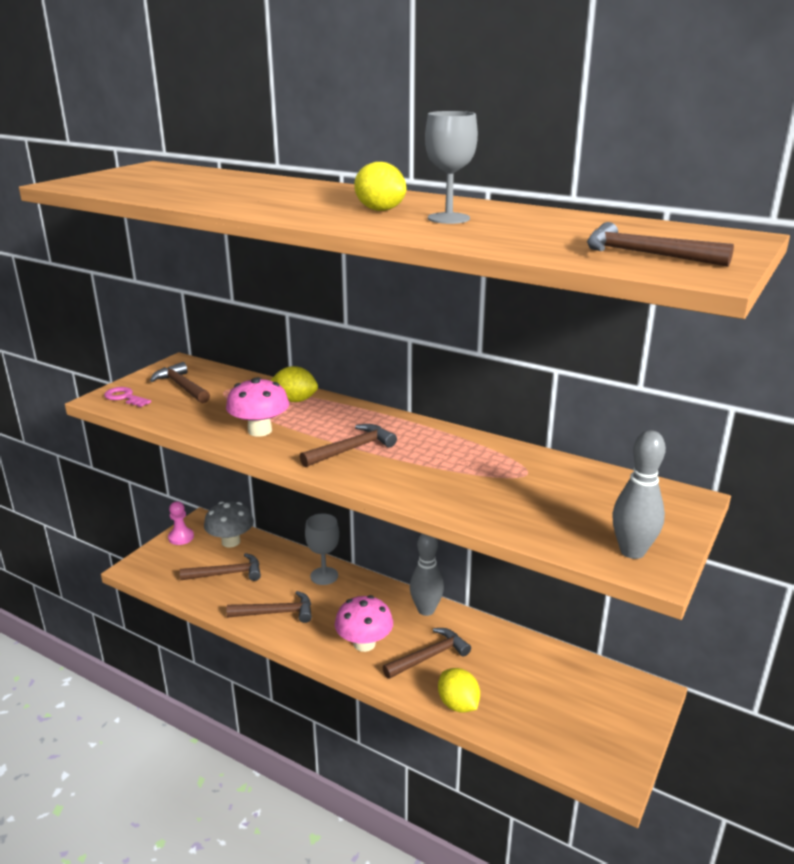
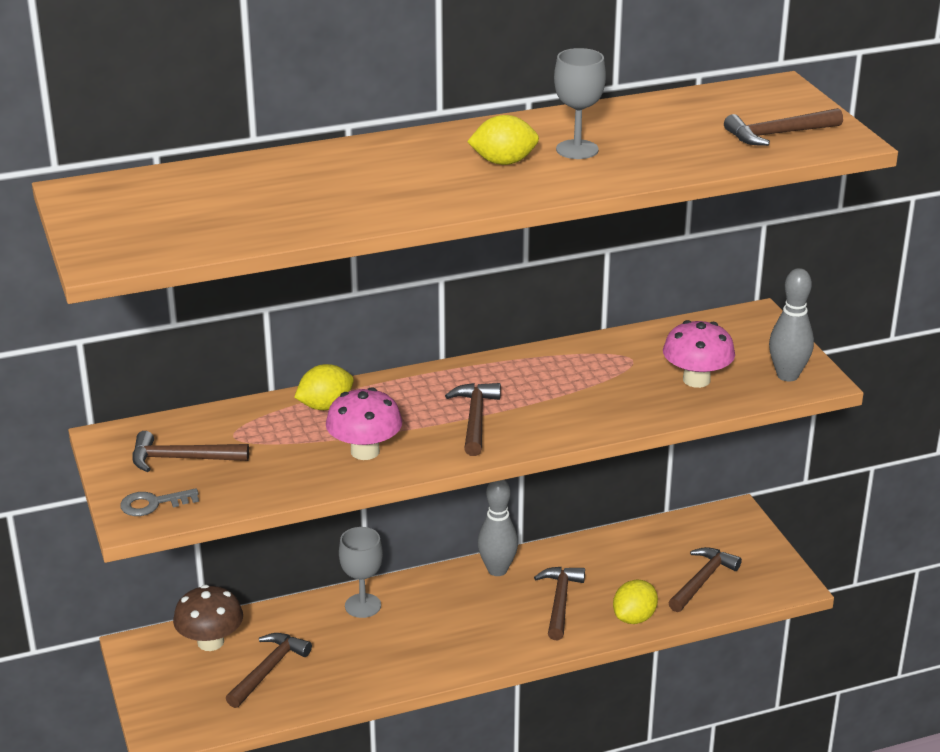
camera: 50 degrees left, 5 degrees up
pink key [104,387,151,407] -> grey key [120,488,199,516]
pink pawn [168,501,194,545] -> none
grey mushroom [204,502,254,548] -> brown mushroom [173,585,243,651]
brown hammer [227,591,312,623] -> brown hammer moved to [668,547,742,612]
pink mushroom [335,595,393,652] -> pink mushroom moved to [663,320,735,388]
yellow lemon [438,668,480,713] -> yellow lemon turned 60 degrees counterclockwise [613,580,658,624]

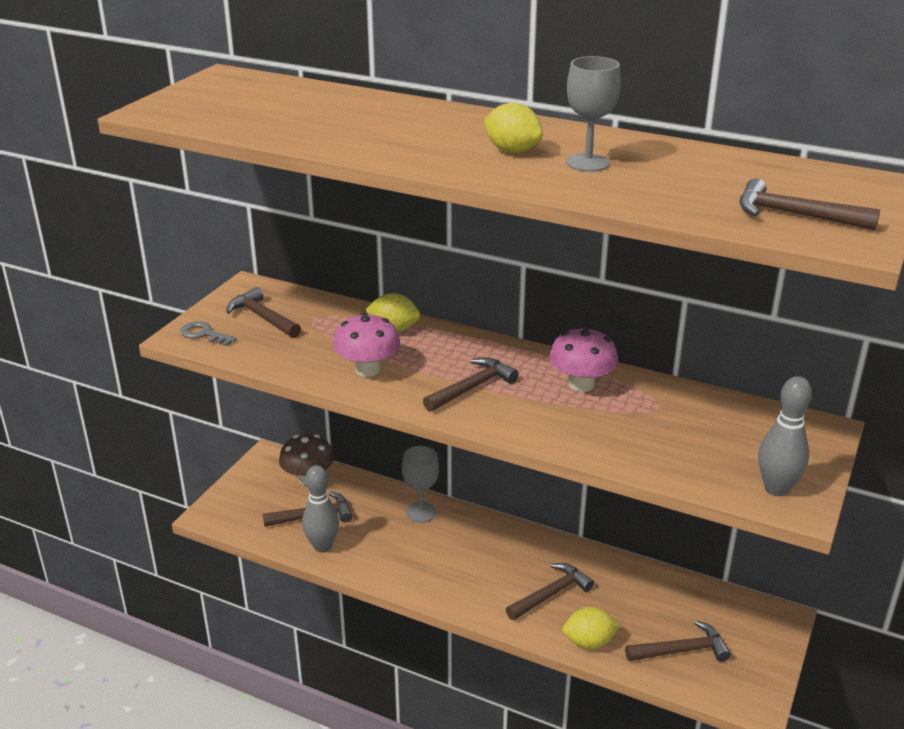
camera: 45 degrees right, 0 degrees up
grey bowling pin [478,480,518,576] -> grey bowling pin moved to [302,465,339,553]
pink mushroom [663,320,735,388] -> pink mushroom moved to [549,327,618,392]

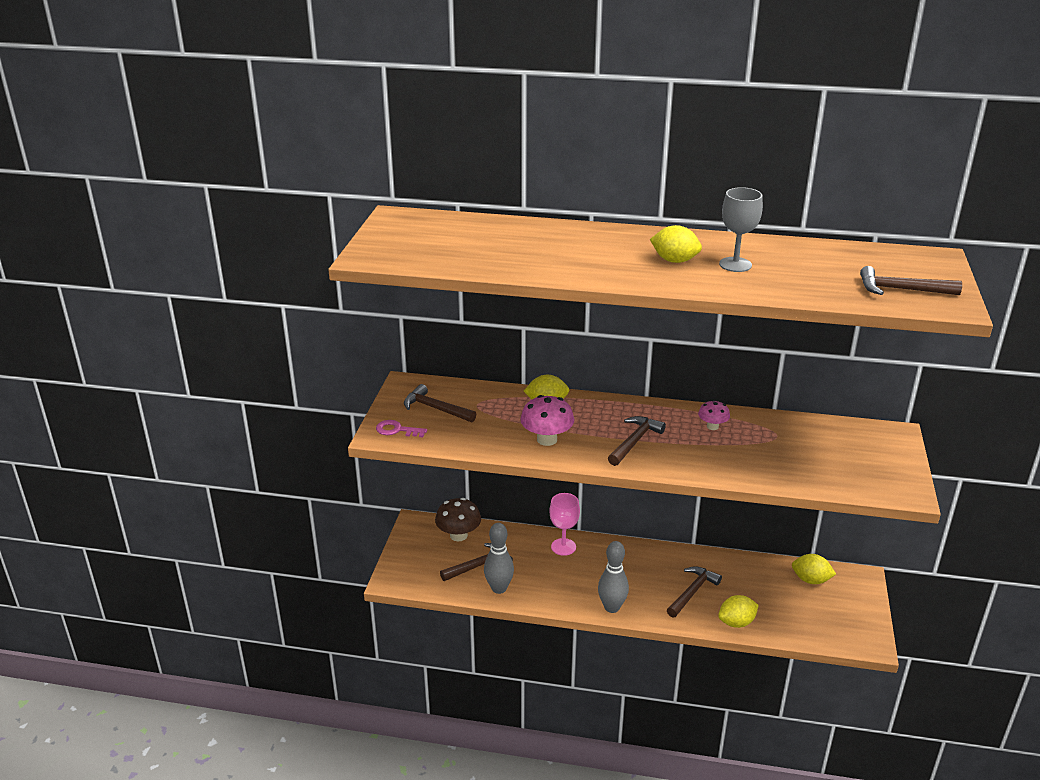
camera: 15 degrees left, 0 degrees up
grey key [180,321,237,346] -> pink key [376,420,427,437]
grey goblet [402,446,439,523] -> pink goblet [549,493,580,556]
pink mushroom [549,327,618,392] -> pink mushroom [698,400,730,430], size x0.60
brown hammer [625,621,731,662] -> none
grey bowling pin [758,376,812,496] -> grey bowling pin moved to [598,541,629,613]
none -> yellow lemon [792,554,836,584]

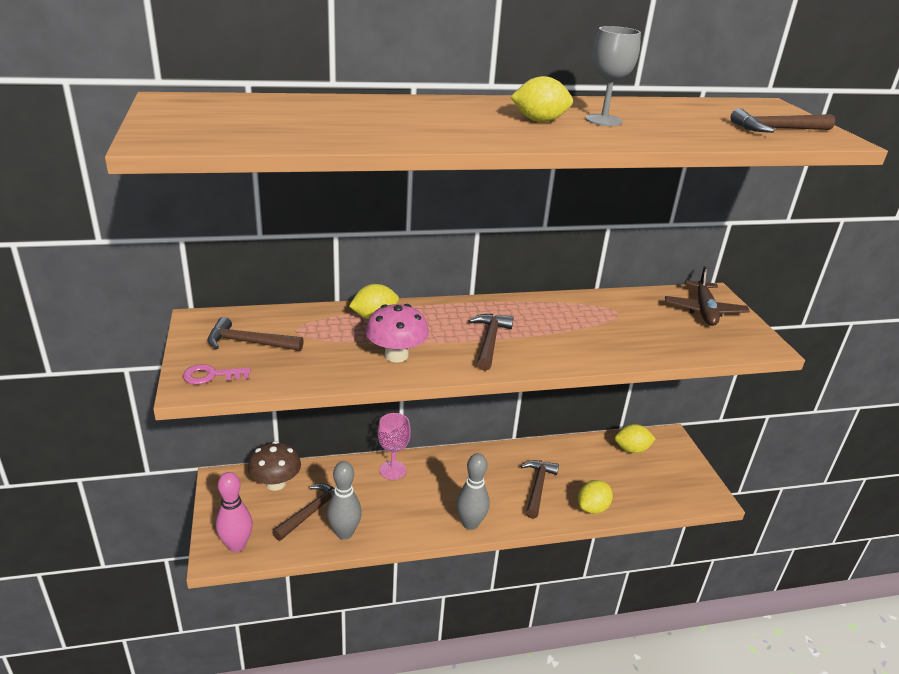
camera: 25 degrees left, 0 degrees up
pink mushroom [698,400,730,430] -> none
none -> pink bowling pin [216,472,253,552]
none -> brown plane [665,266,750,326]

